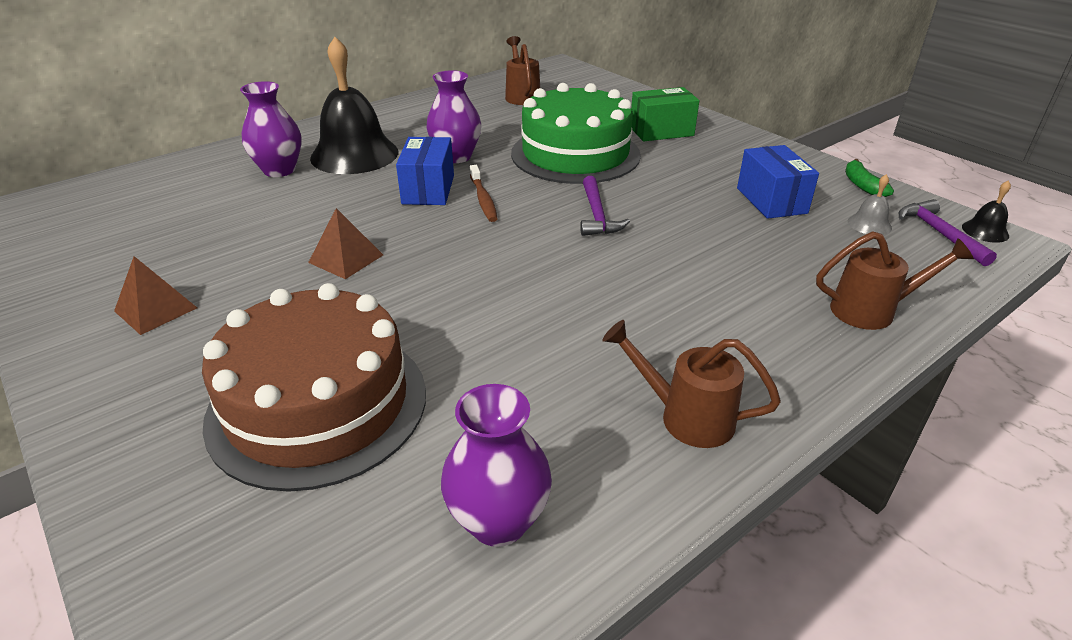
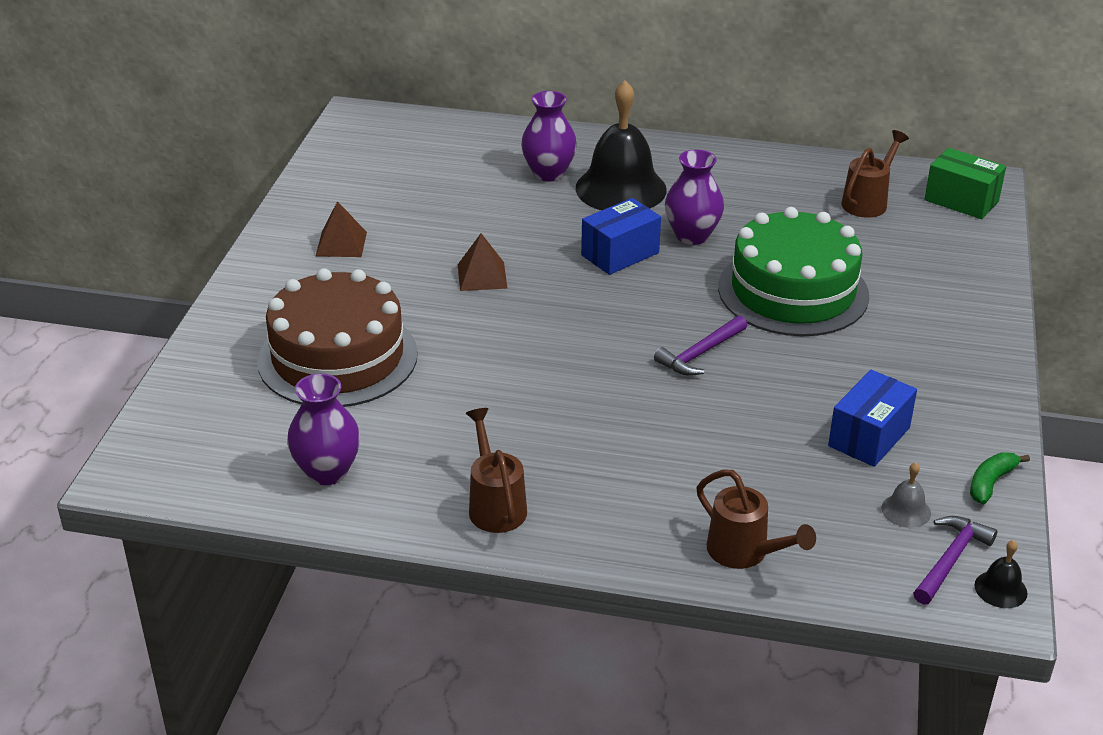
camera: 50 degrees right, 0 degrees up
brown toothbrush [470,165,498,222] -> none
green box [632,87,700,141] -> green box moved to [924,148,1006,219]

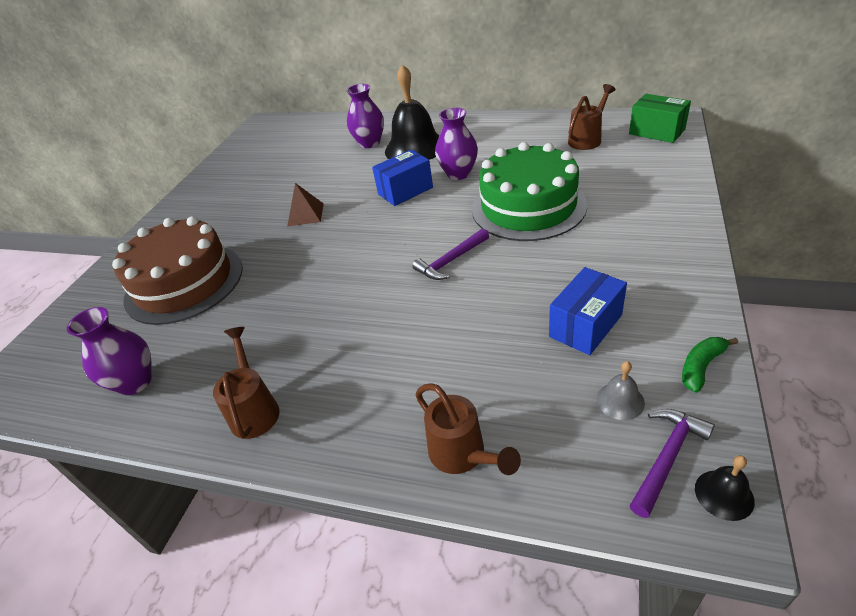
camera: 10 degrees right, 5 degrees up
brown pyramid [316,201,367,257] -> none

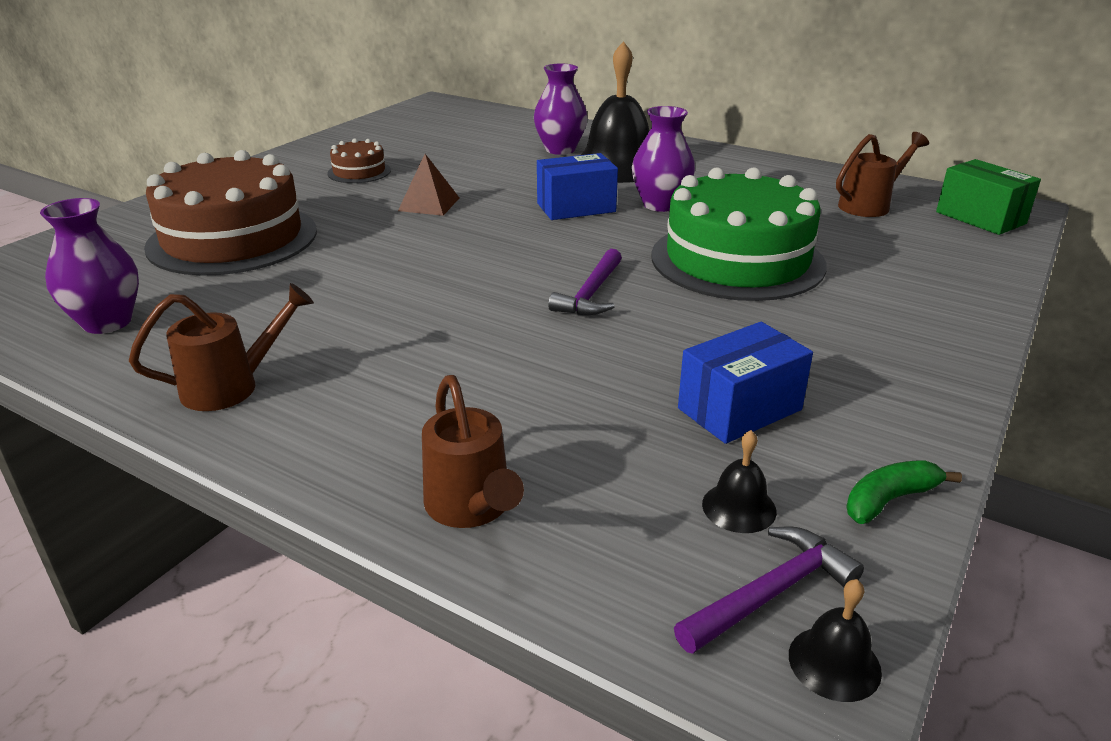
camera: 10 degrees right, 10 degrees down
brown watering can [213,327,280,439] -> brown watering can turned 60 degrees clockwise [129,283,314,411]
purple hammer [412,228,489,280] -> purple hammer turned 45 degrees counterclockwise [548,249,622,315]
grey bell [596,361,645,420] -> black bell [702,430,777,533]
none -> brown cake [327,139,391,183]

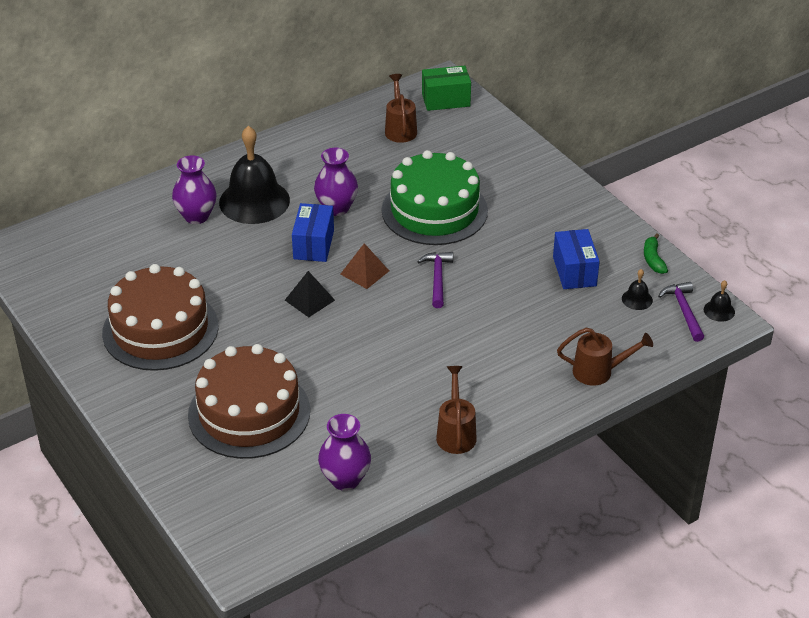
camera: 65 degrees left, 10 degrees up
brown cake [327,139,391,183] -> brown cake [102,264,219,371], size x2.21
brown pyramid [398,154,459,216] -> brown pyramid moved to [340,243,389,289]
purple hammer [548,249,622,315] -> purple hammer turned 135 degrees counterclockwise [417,252,453,308]
none -> black pyramid [285,271,335,317]

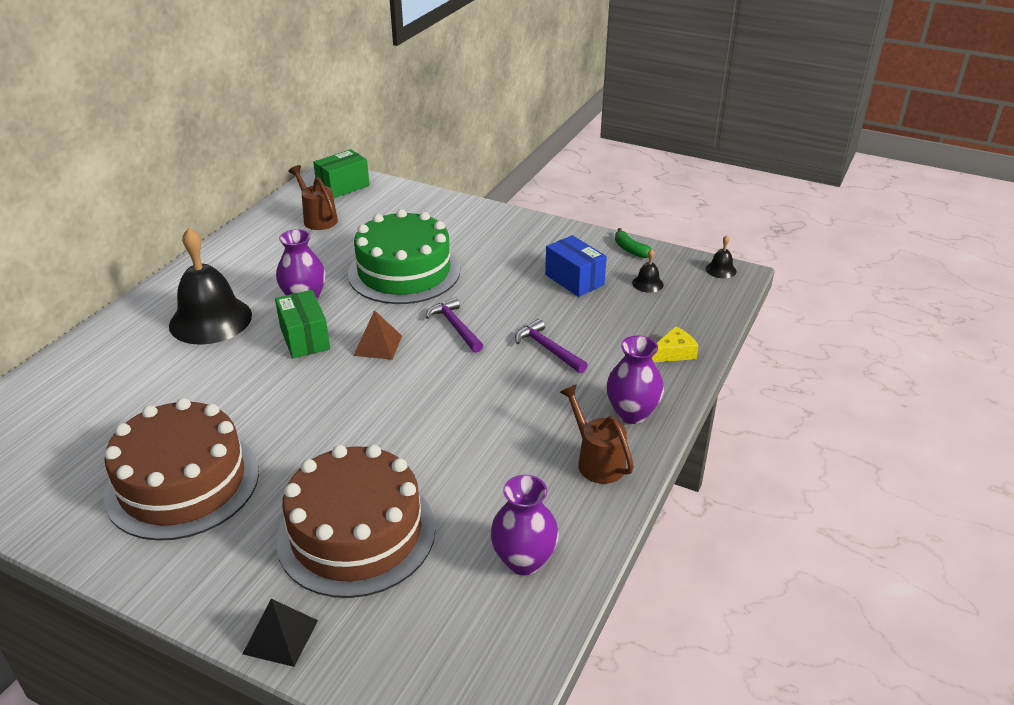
camera: 30 degrees left, 5 degrees down
purple vase [172,155,217,224] -> purple vase moved to [606,335,664,424]
black pyramid [285,271,335,317] -> black pyramid moved to [243,599,318,667]
blue box [292,203,334,262] -> green box [275,290,330,358]
brown watering can [557,328,653,386] -> yellow cheese [652,326,698,362]
purple hammer [658,282,704,342] -> purple hammer moved to [515,319,588,373]

